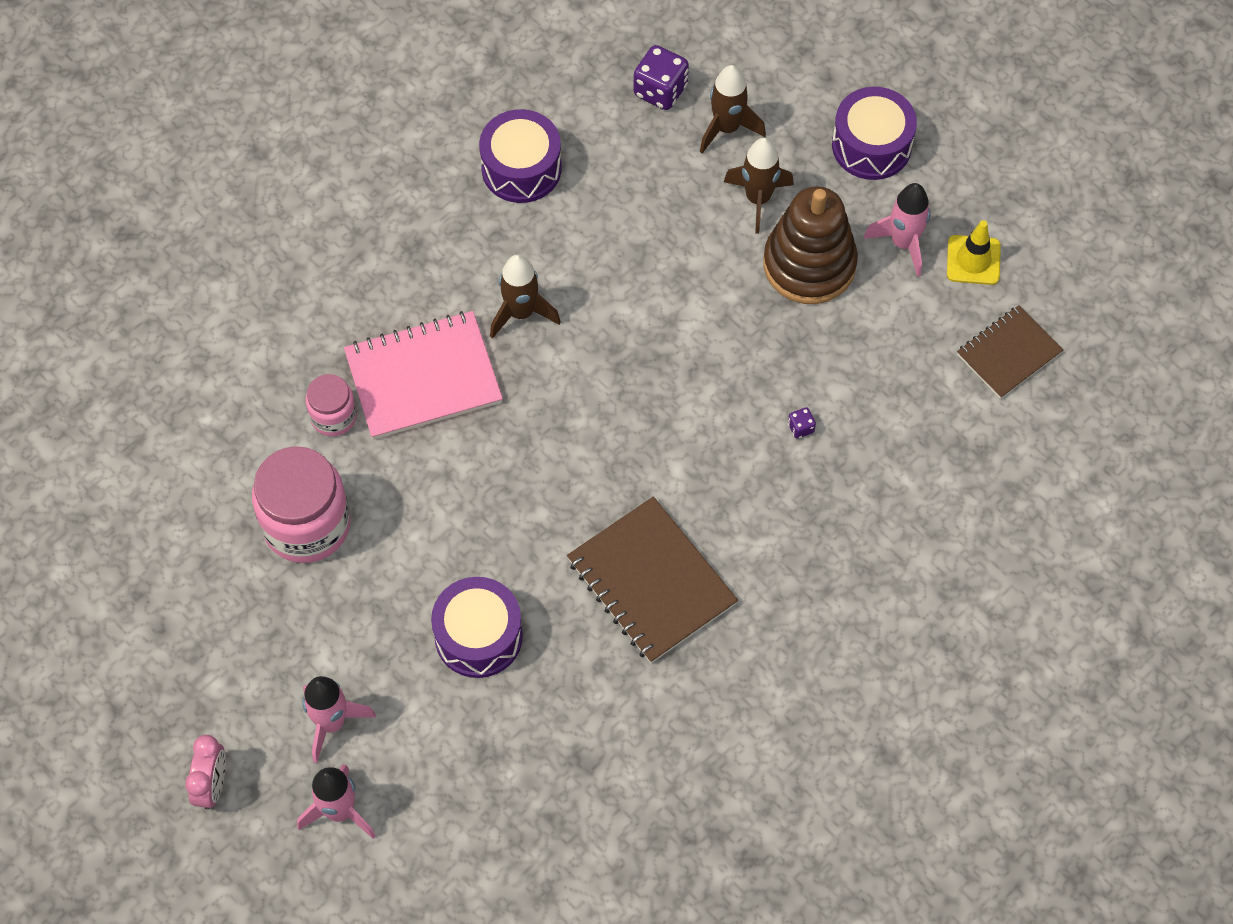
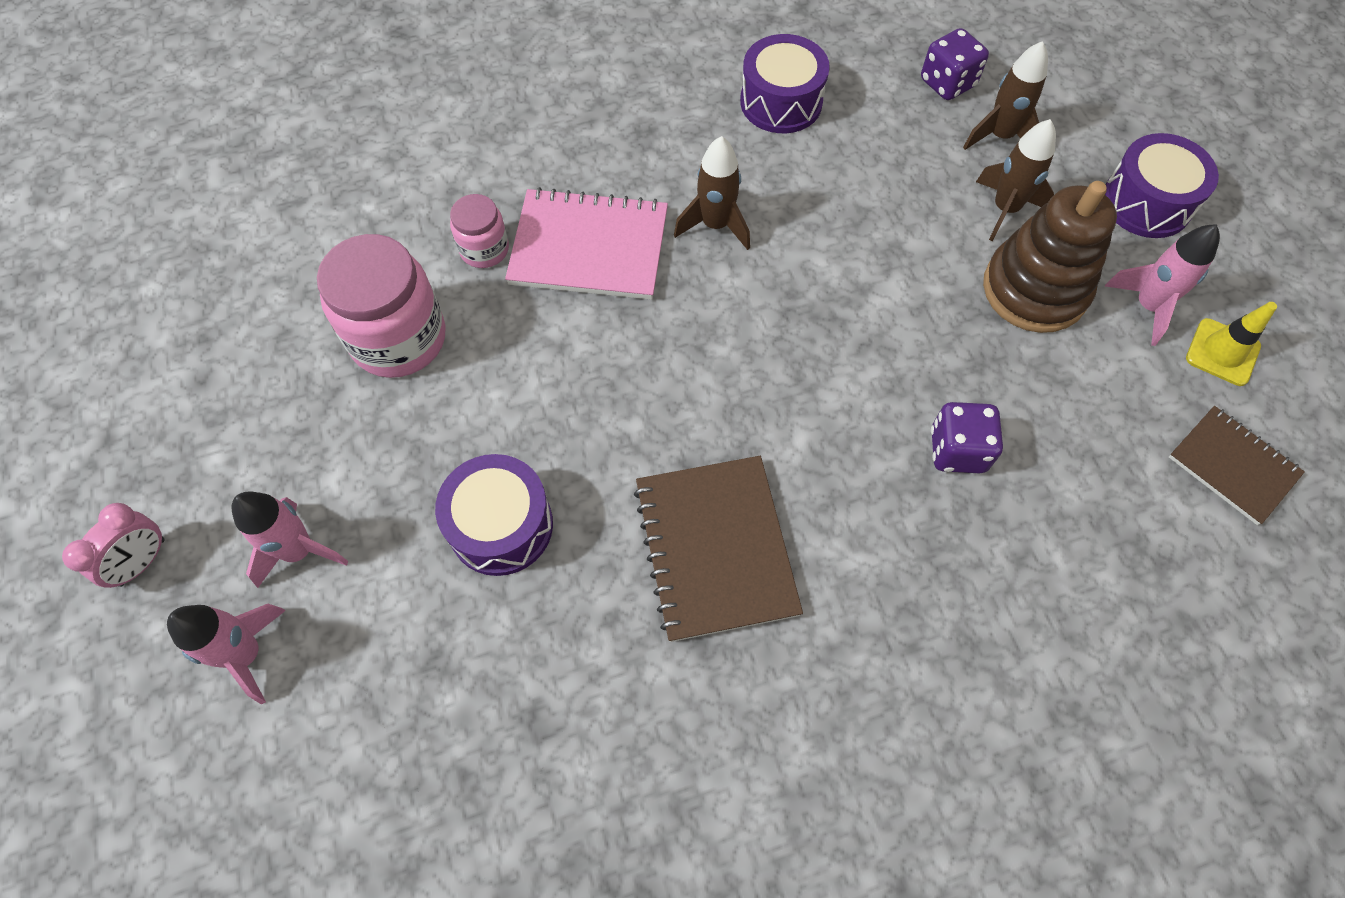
camera: 25 degrees right, 0 degrees up
purple dice [788,407,816,439] -> purple dice [931,402,1003,473], size x2.11
brown notebook [957,305,1063,399] -> brown notebook turned 60 degrees clockwise [1169,406,1304,525]

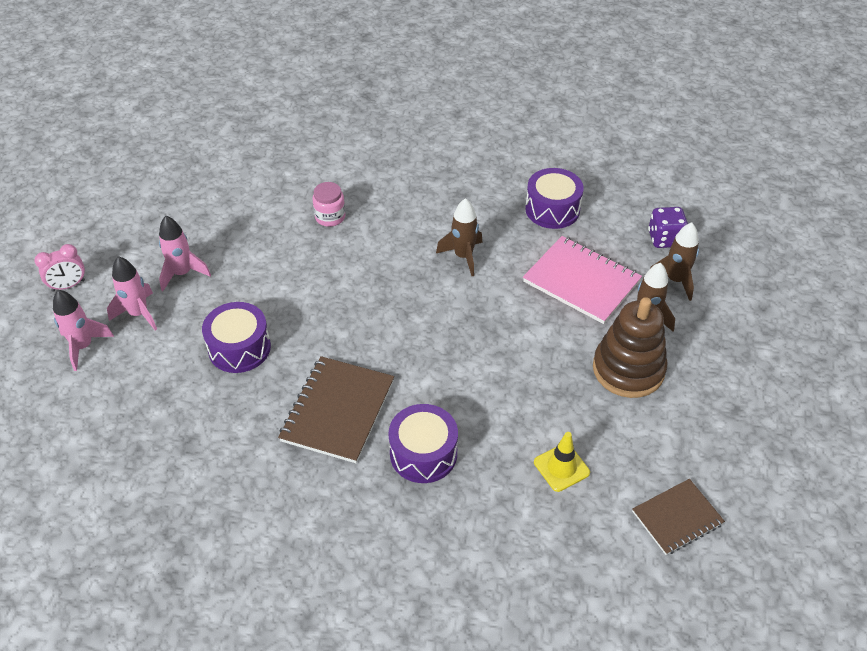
camera: 30 degrees right, 15 degrees down
pink jar [317,234,446,378] -> none
pink notebook [505,187,668,300] -> pink notebook moved to [523,236,642,324]
purple dice [931,402,1003,473] -> none
purple drum [1105,133,1219,238] -> purple drum moved to [389,404,458,483]
pink rocket [1105,224,1220,346] -> pink rocket moved to [159,216,211,291]
brown notebook [1169,406,1304,525] -> brown notebook turned 75 degrees clockwise [632,479,725,555]
yellow traffic cone [1186,302,1277,386] -> yellow traffic cone moved to [534,432,590,492]

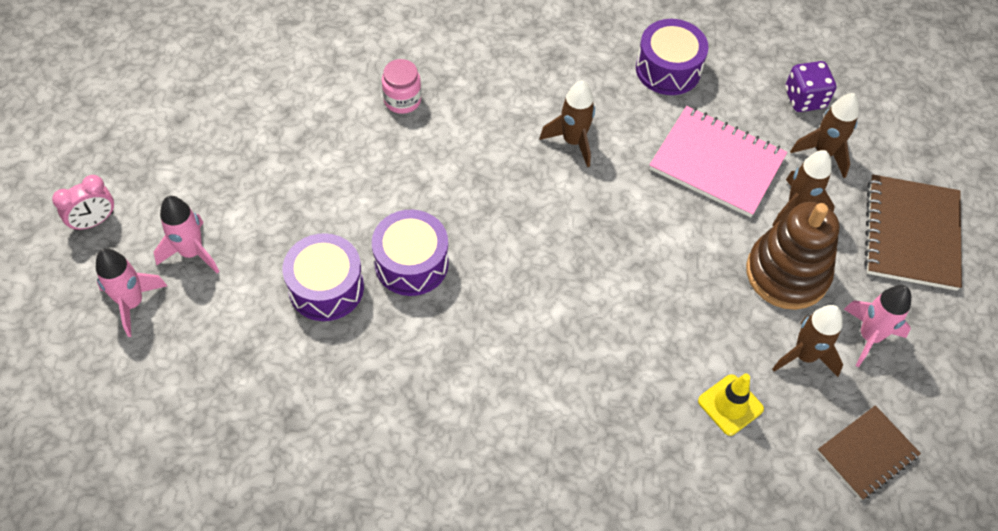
camera: 10 degrees left, 10 degrees up
pink rocket [159,216,211,291] -> pink rocket moved to [844,285,911,367]
brown notebook [278,356,394,463] -> brown notebook moved to [864,174,962,291]
purple drum [389,404,458,483] -> purple drum moved to [372,209,449,296]
none -> brown rocket [772,305,843,377]

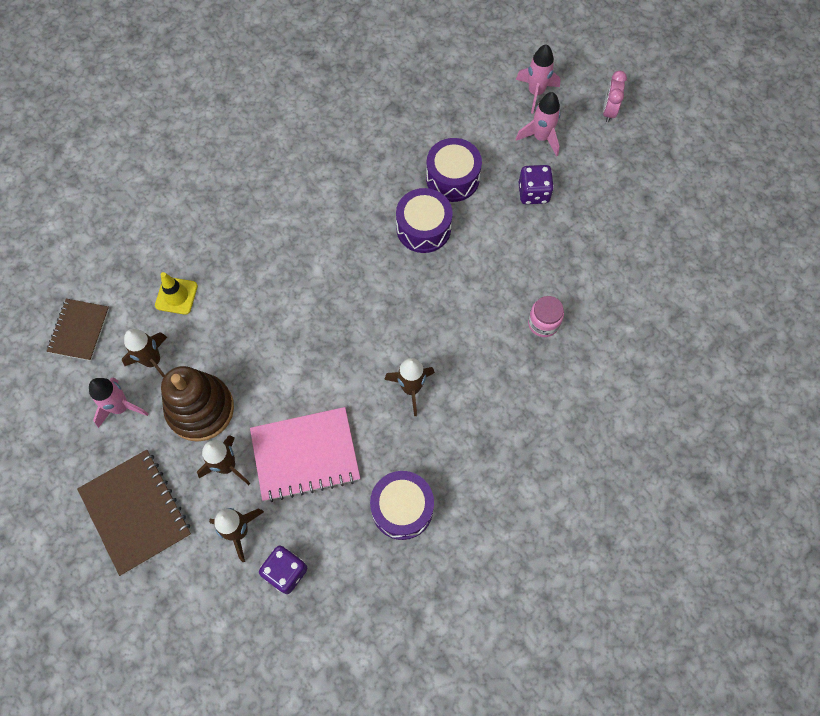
camera: 140 degrees right, 10 degrees up
none -> purple dice [519,165,554,204]

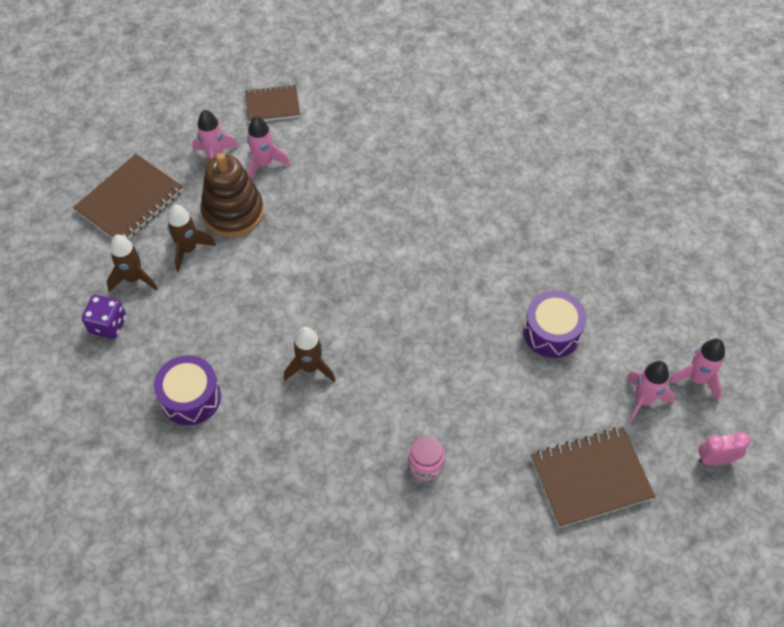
camera: 70 degrees right, 10 degrees down
brown rocket [122,329,167,378] -> pink rocket [247,116,290,180]
yellow traffic cone [155,272,198,315] -> none
pink notebook [250,407,360,502] -> none
purple drum [396,188,453,253] -> none
purple dice [519,165,554,204] -> none
none -> brown notebook [531,427,655,528]

